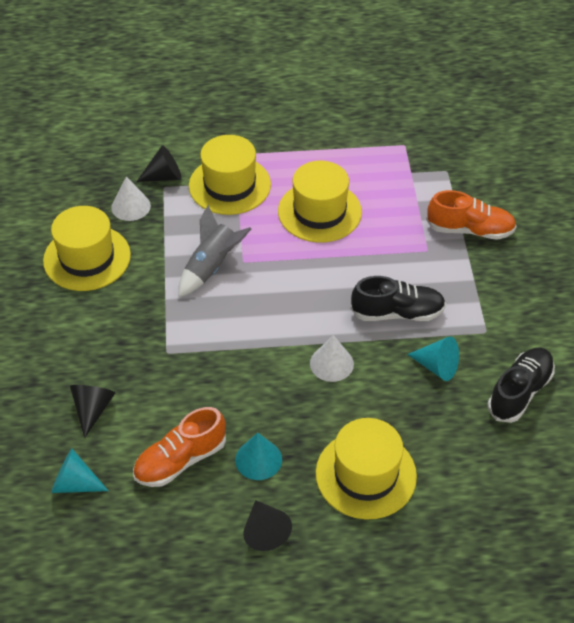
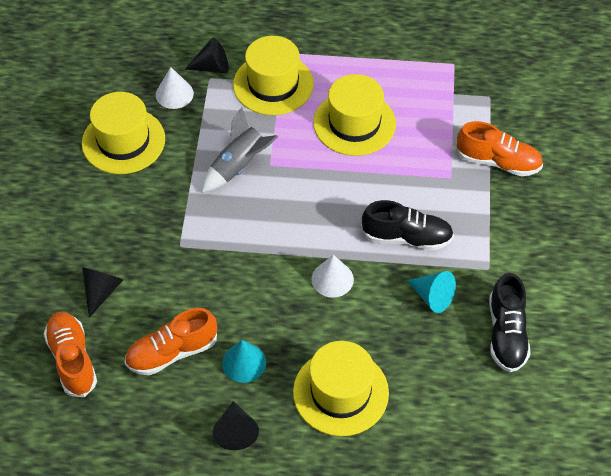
camera: 10 degrees right, 5 degrees up
turquoise cone [51,449,109,493] -> orange shoe [44,312,97,397]
black shoe [488,348,555,423] -> black shoe turned 135 degrees clockwise [489,273,530,372]

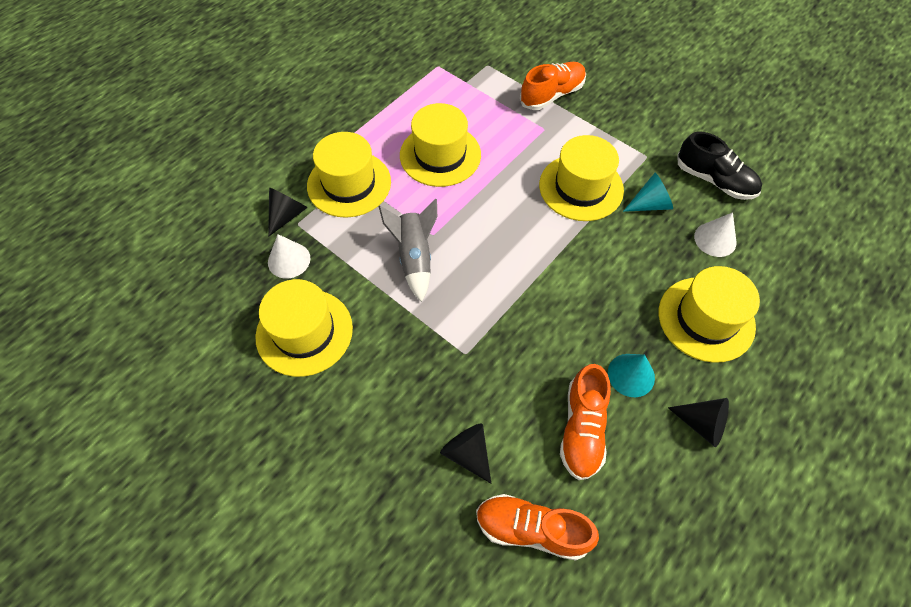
camera: 55 degrees left, 5 degrees up
white cone [311,255,354,298] -> white cone moved to [694,212,737,257]
black shoe [361,200,454,250] -> yellow hat [539,135,624,221]

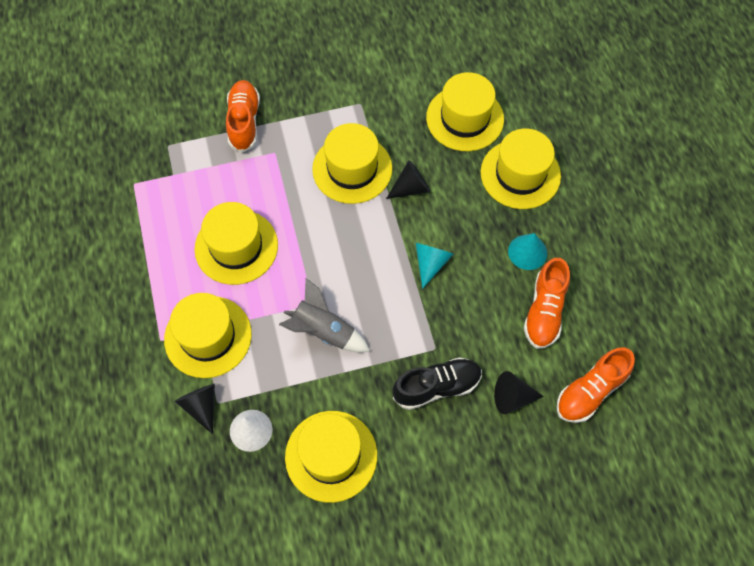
camera: 55 degrees left, 5 degrees up
orange shoe [560,364,611,480] -> orange shoe turned 60 degrees clockwise [524,258,570,349]
turquoise cone [623,173,673,212] -> turquoise cone moved to [416,243,453,289]
black cone [668,398,729,447] -> black cone moved to [386,160,430,199]
black shoe [677,132,762,200] -> black shoe moved to [392,357,482,410]
white cone [694,212,737,257] -> yellow hat [426,72,504,151]

